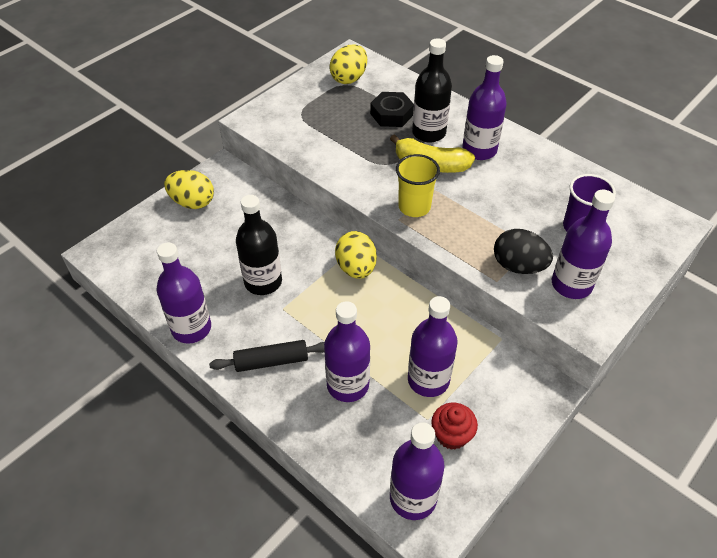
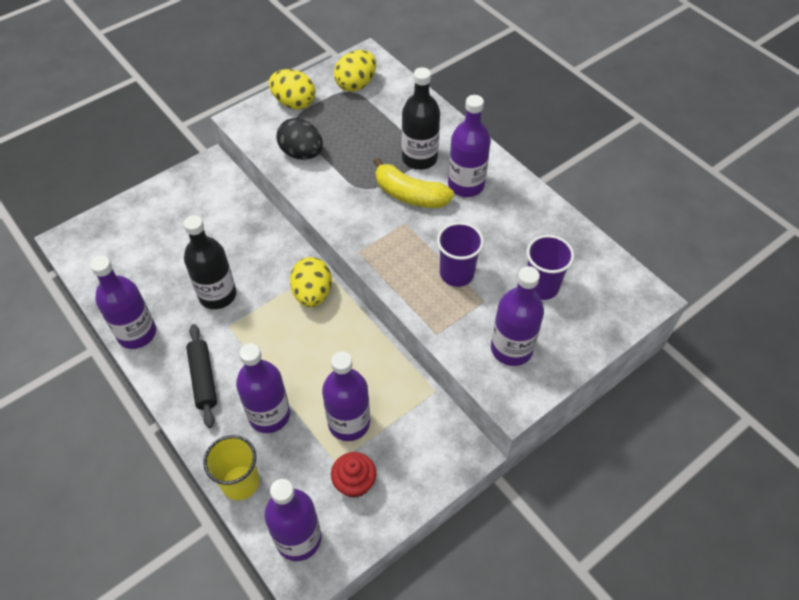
camera: 10 degrees right, 5 degrees up
yellow egg [164,170,214,209] -> yellow egg moved to [269,69,315,109]
black rolling pin [209,340,325,372] -> black rolling pin turned 75 degrees clockwise [186,324,217,428]
black nut [370,92,414,127] -> none
yellow cup [396,154,440,217] -> yellow cup moved to [203,435,260,500]
black egg [494,229,553,274] -> black egg moved to [277,118,323,159]
none -> purple cup [437,222,484,287]

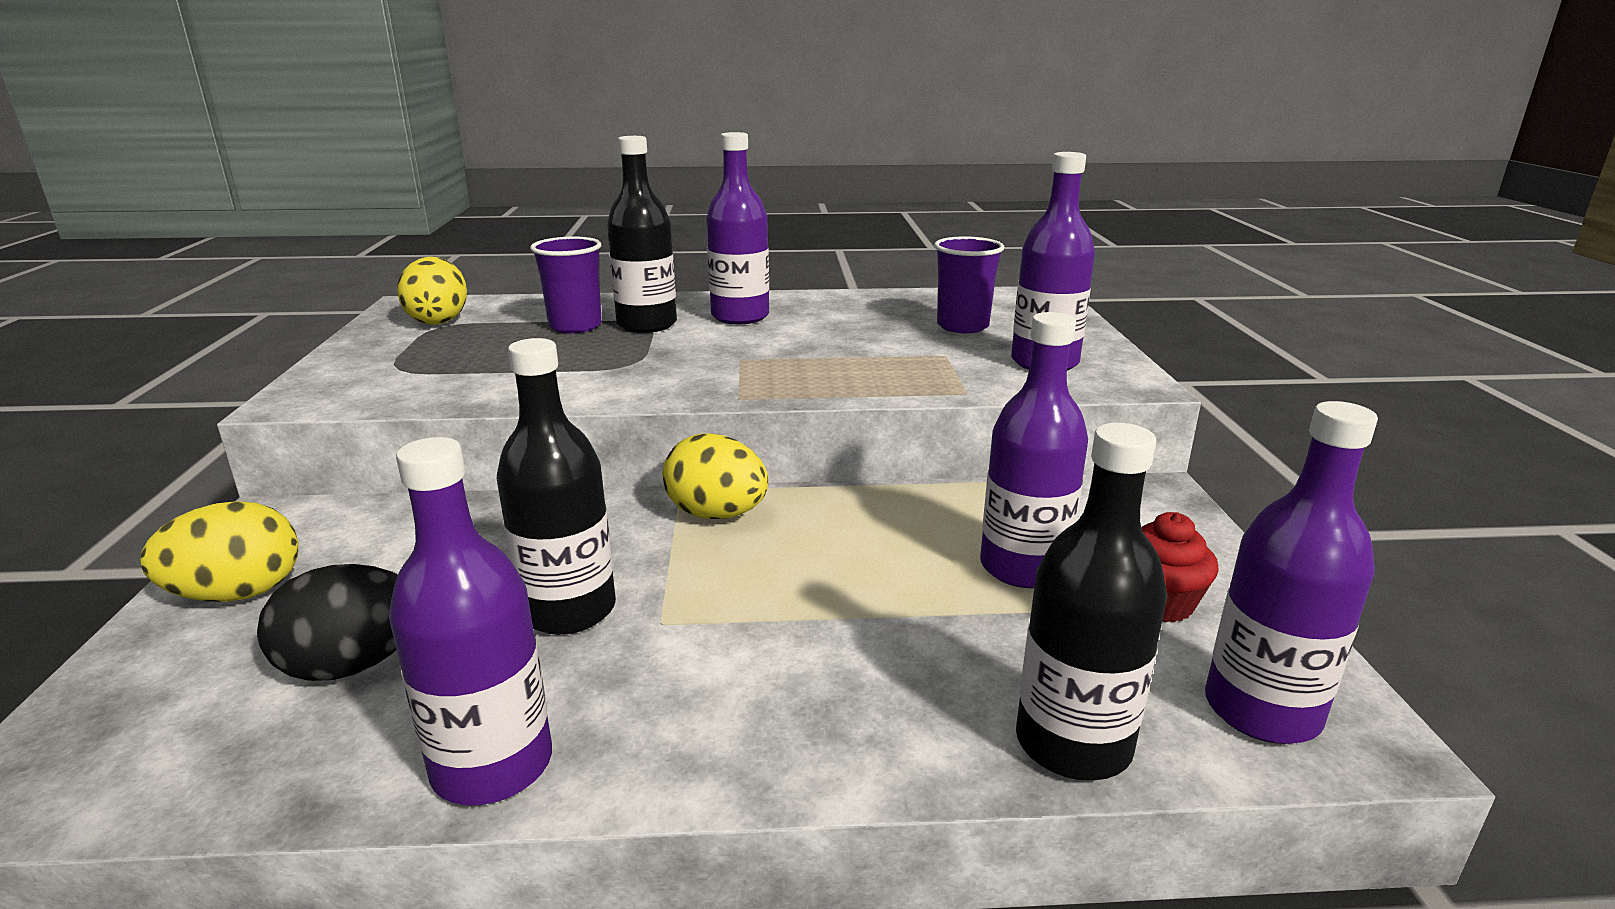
camera: 55 degrees left, 30 degrees down
black rolling pin [186,324,217,428] -> none
yellow cup [203,435,260,500] -> black bottle [1016,423,1167,780]
purple bottle [236,343,290,433] -> none
yellow egg [269,69,315,109] -> yellow egg moved to [141,501,299,602]
black egg [277,118,323,159] -> black egg moved to [257,564,398,681]
yellow banana [373,158,454,208] -> none
purple cup [437,222,484,287] -> purple cup moved to [530,236,602,333]

